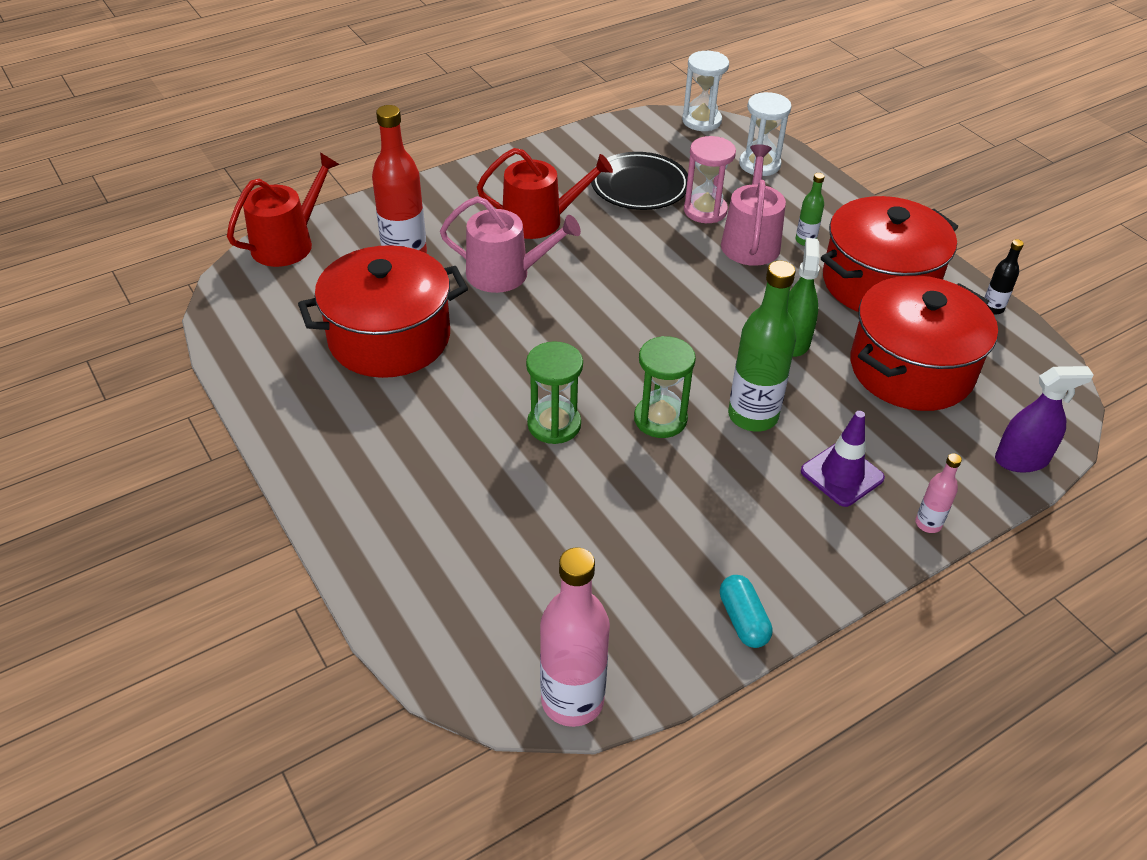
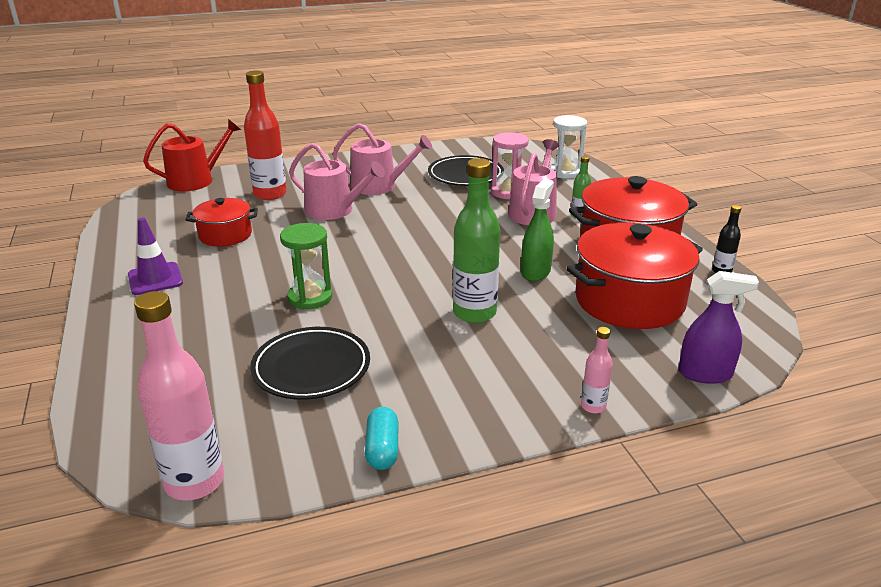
camera: 15 degrees right, 15 degrees down
red pot [298,245,468,378] -> red pot [185,198,258,247], size x0.56
red watering can [477,148,613,239] -> pink watering can [333,123,432,195]
green hourglass [634,336,696,438] -> none
white hourglass [682,51,729,131] -> none
purple traffic cone [801,411,885,507] -> purple traffic cone moved to [128,217,183,295]
none -> black plate [250,327,370,400]

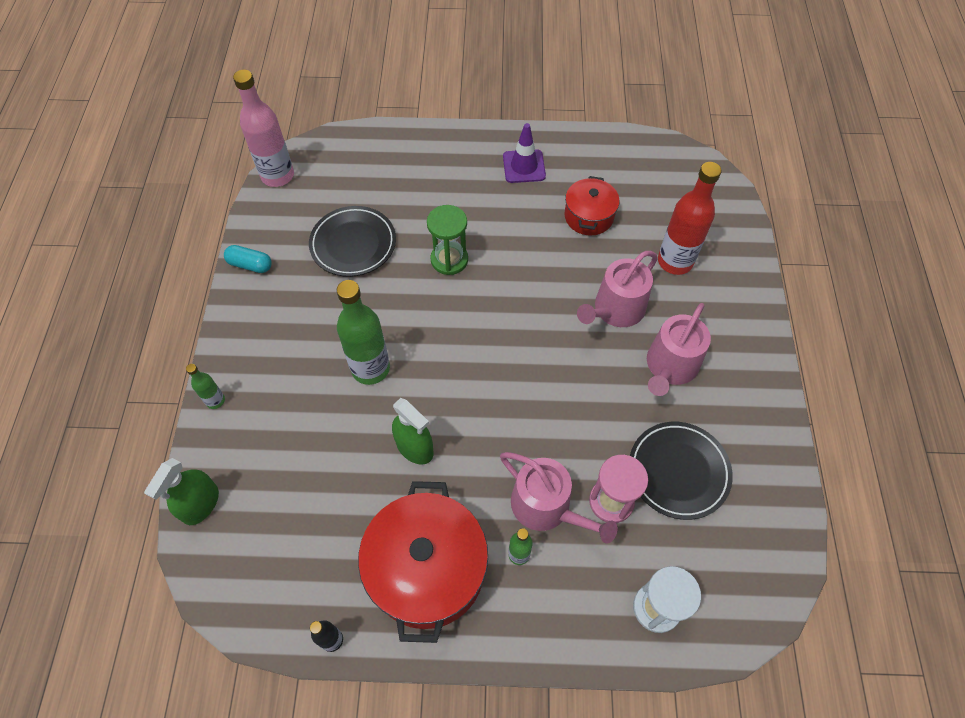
camera: 110 degrees right, 30 degrees up
red watering can [143,119,241,191] -> none
red pot [567,222,703,329] -> none
pink bottle [581,327,613,413] -> green bottle [186,364,225,409]
purple spray bottle [679,271,759,384] -> green spray bottle [144,458,219,525]

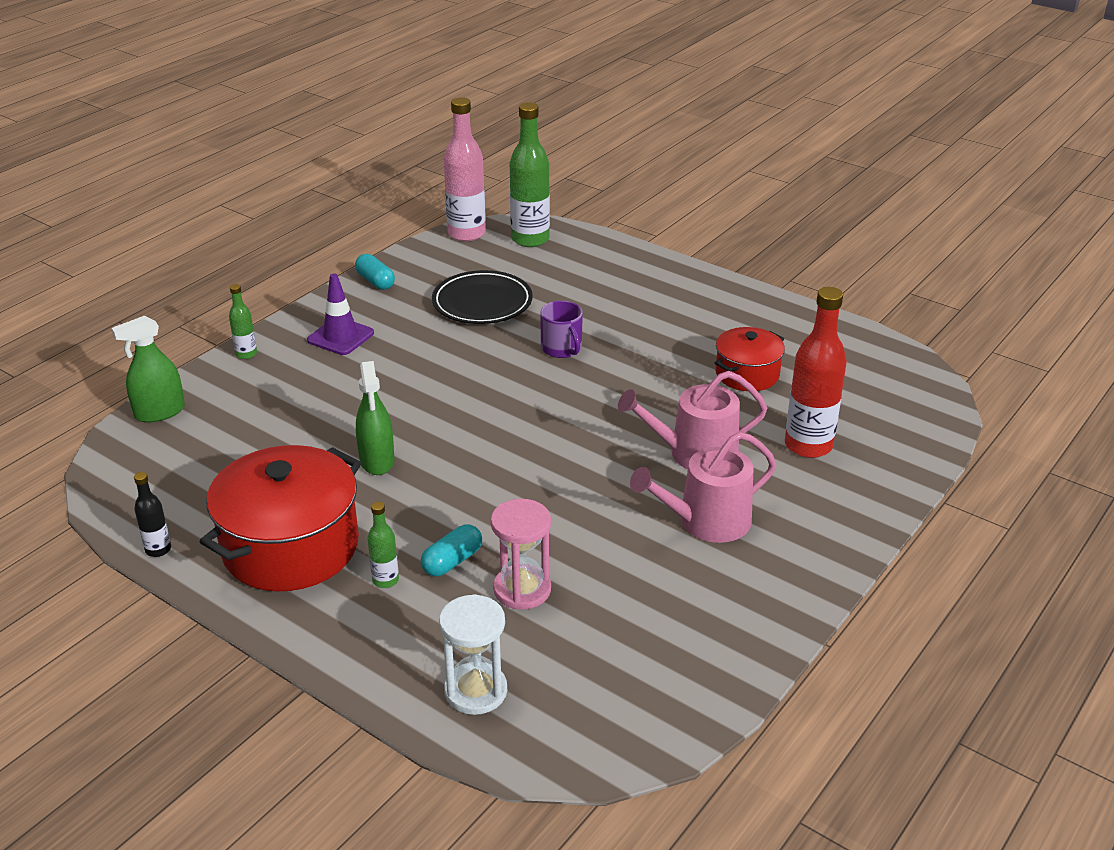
camera: 35 degrees right, 25 degrees down
green bottle [337,280,390,385] -> green bottle moved to [510,102,550,247]
green hourglass [427,205,468,275] -> purple mug [540,301,583,358]
pink watering can [500,452,618,544] -> turquoise capsule [421,524,482,577]
purple traffic cone [503,123,546,183] -> purple traffic cone moved to [307,273,374,355]
black plate [630,422,733,520] -> none

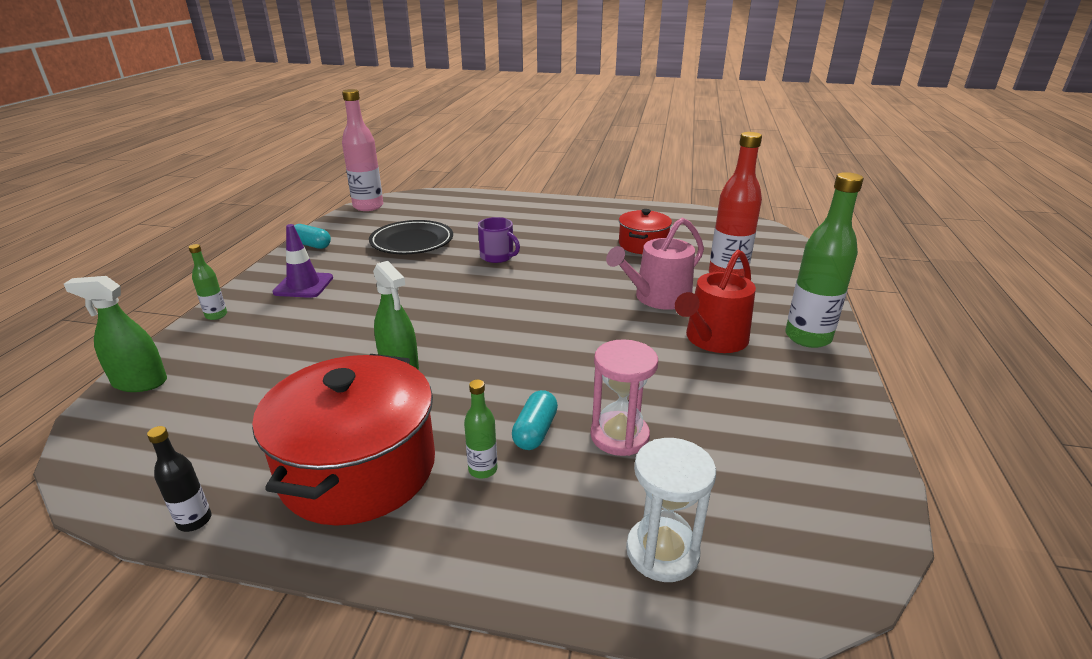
camera: 25 degrees left, 5 degrees down
green spray bottle [112,316,185,423] -> green spray bottle turned 60 degrees clockwise [64,276,167,392]
green bottle [510,102,550,247] -> green bottle moved to [785,172,864,348]
pink watering can [630,432,776,543] -> red watering can [675,250,756,353]

